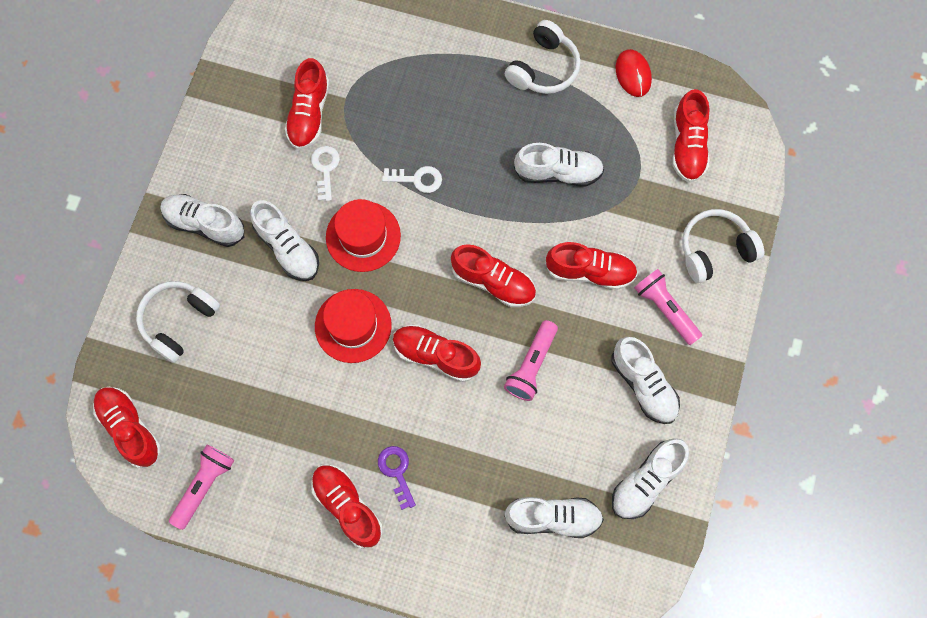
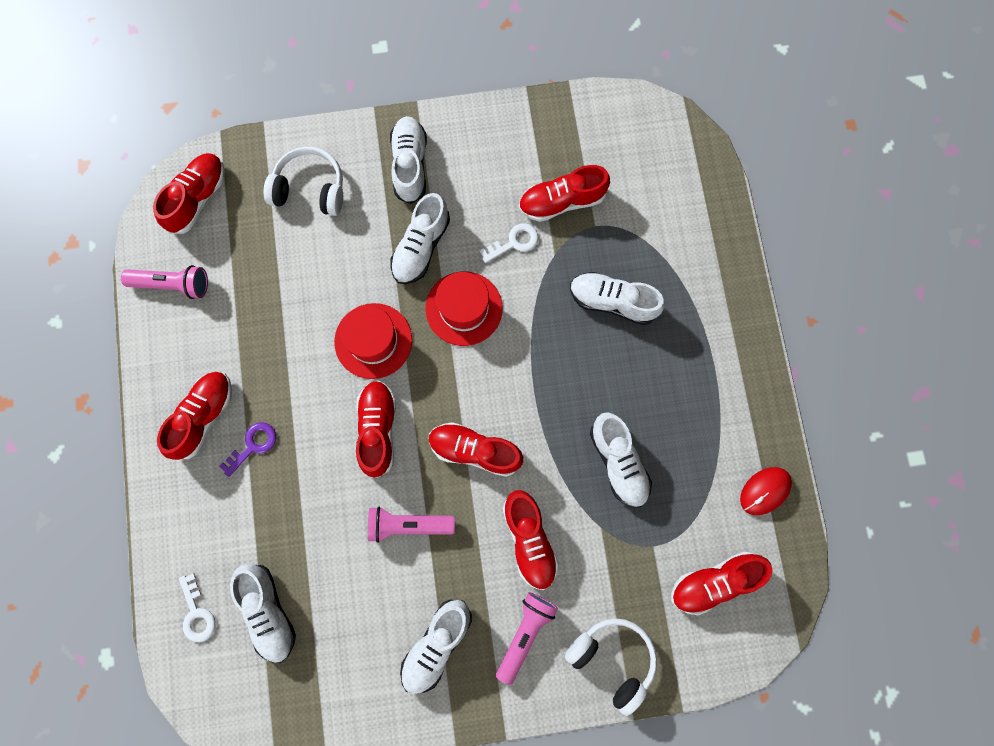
camera: 65 degrees right, 5 degrees up
white key [382,166,442,193] -> white key moved to [179,573,215,642]
red shoe [451,244,536,307] -> red shoe turned 105 degrees clockwise [429,422,523,477]
white headphones [505,20,581,94] -> none
white shoe [612,438,689,519] -> white shoe moved to [570,272,665,325]

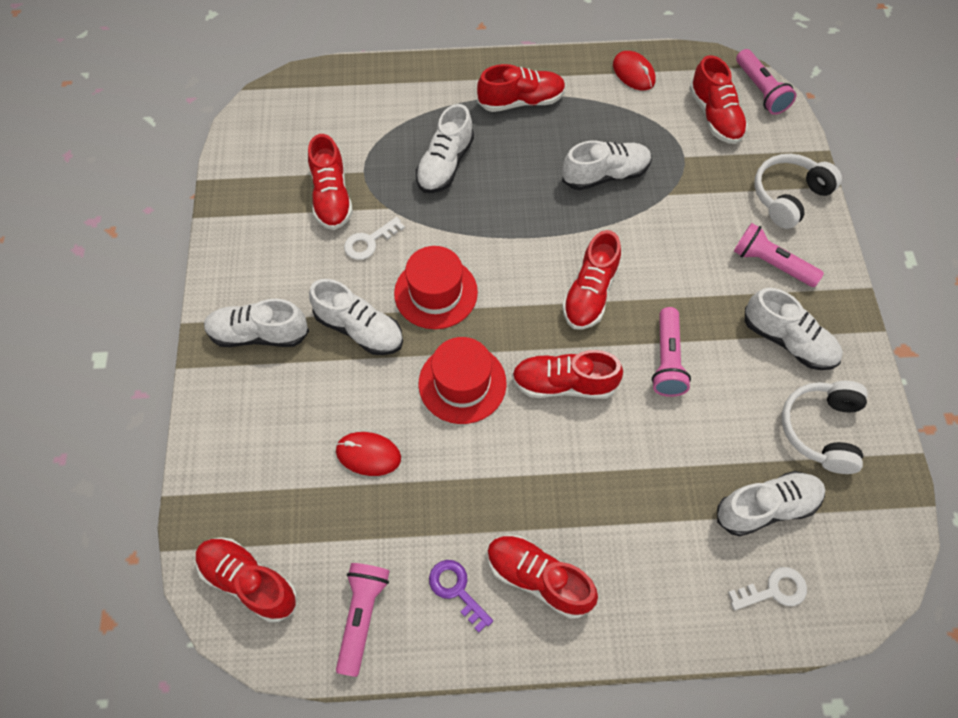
camera: 85 degrees left, 15 degrees down
purple key [219,422,276,477] -> purple key moved to [429,560,493,632]
white headphones [263,147,343,216] -> white headphones moved to [782,381,868,474]
white key [480,223,539,263] -> white key turned 105 degrees counterclockwise [344,217,405,260]
red shoe [503,490,559,590] -> red shoe moved to [477,64,566,112]
none -> red mouse [336,432,401,476]
none -> pink flashlight [736,49,796,115]

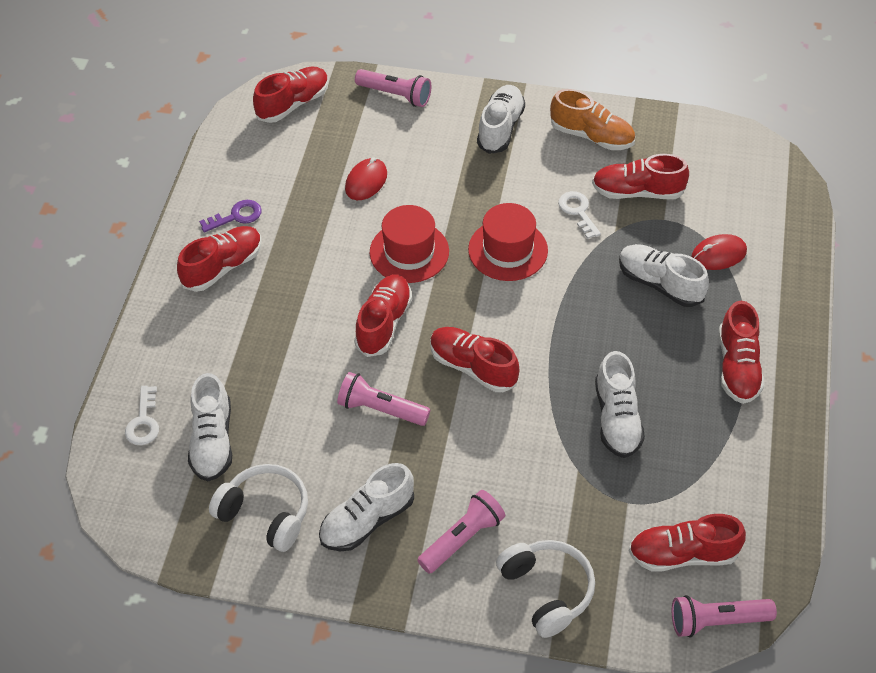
camera: 105 degrees right, 10 degrees down
white shoe [309,279,403,355] -> none
pink flashlight [336,563,390,677] -> pink flashlight moved to [355,69,431,107]
red mouse [613,51,656,90] -> red mouse moved to [691,234,747,270]
none -> orange shoe [550,89,635,150]

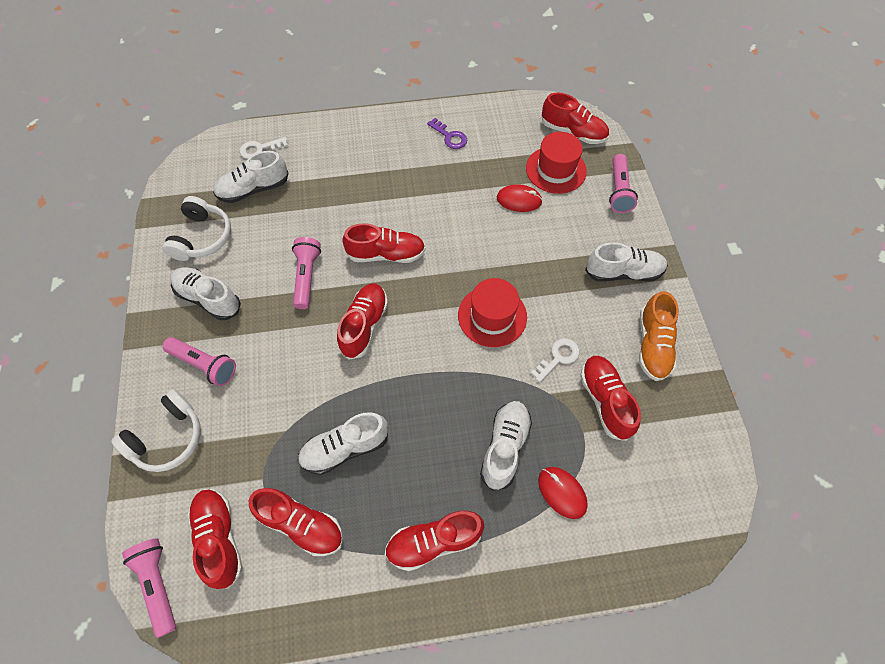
camera: 70 degrees right, 10 degrees up
red shoe [177,226,262,292] -> red shoe moved to [249,488,343,556]
red hat [370,205,449,283] -> red hat moved to [526,132,587,194]

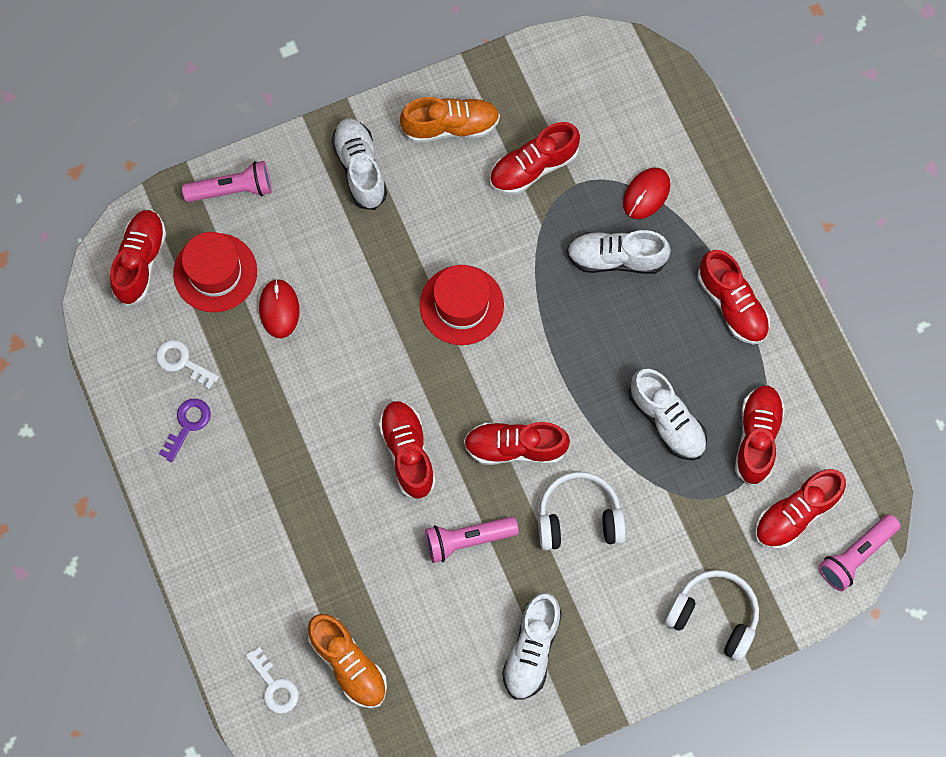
camera: 105 degrees left, 10 degrees up
white headphones [162,196,231,261] -> white headphones moved to [538,472,626,550]
pink flashlight [162,337,236,386] -> none
white shoe [213,151,288,203] -> orange shoe [308,614,387,708]
white key [531,338,580,382] -> white key moved to [156,340,219,389]

